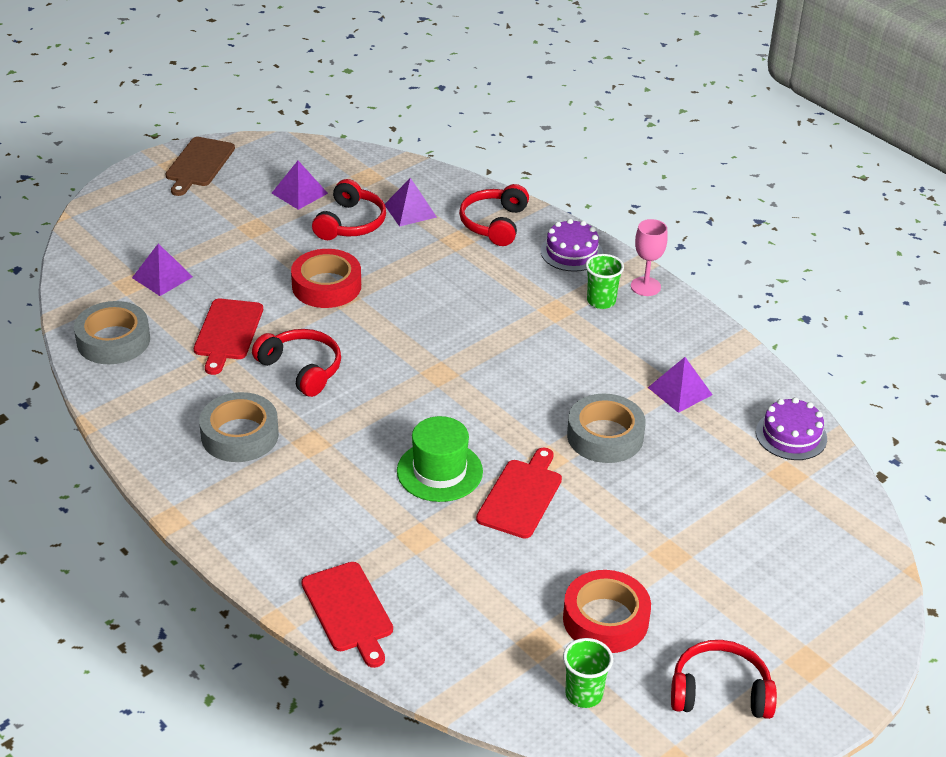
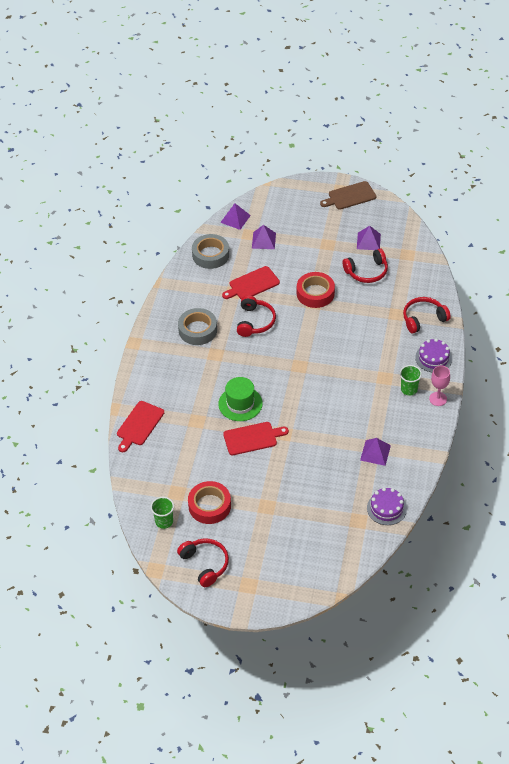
camera: 55 degrees right, 10 degrees up
purple pyramid [385,178,437,227] -> purple pyramid moved to [220,203,251,230]
grey tape [567,394,646,463] -> none

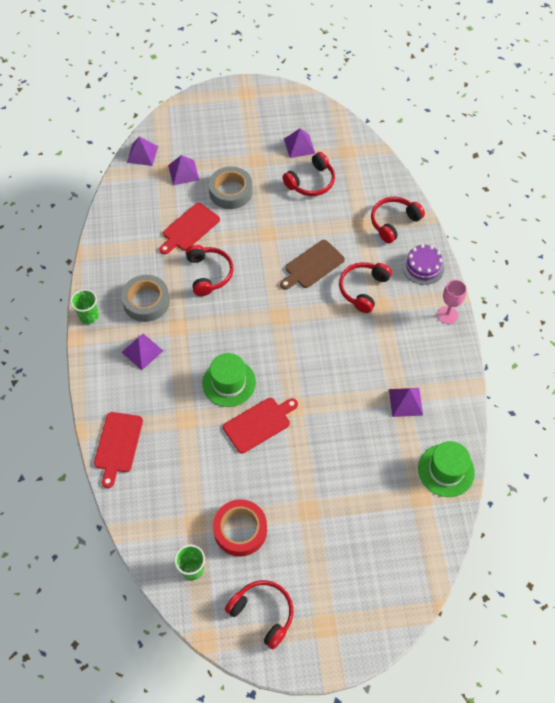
camera: 20 degrees left, 10 degrees up
grey tape [192,234,229,269] -> grey tape moved to [209,166,253,209]
red tape [297,272,335,308] -> none
brown cutting board [320,181,376,210] -> brown cutting board moved to [280,240,345,290]
purple cake [367,487,407,525] -> green hat [418,441,475,497]
green cup [400,365,422,396] -> green cup moved to [70,289,99,324]
none -> purple pyramid [121,334,163,370]
none -> red headphones [339,262,392,313]

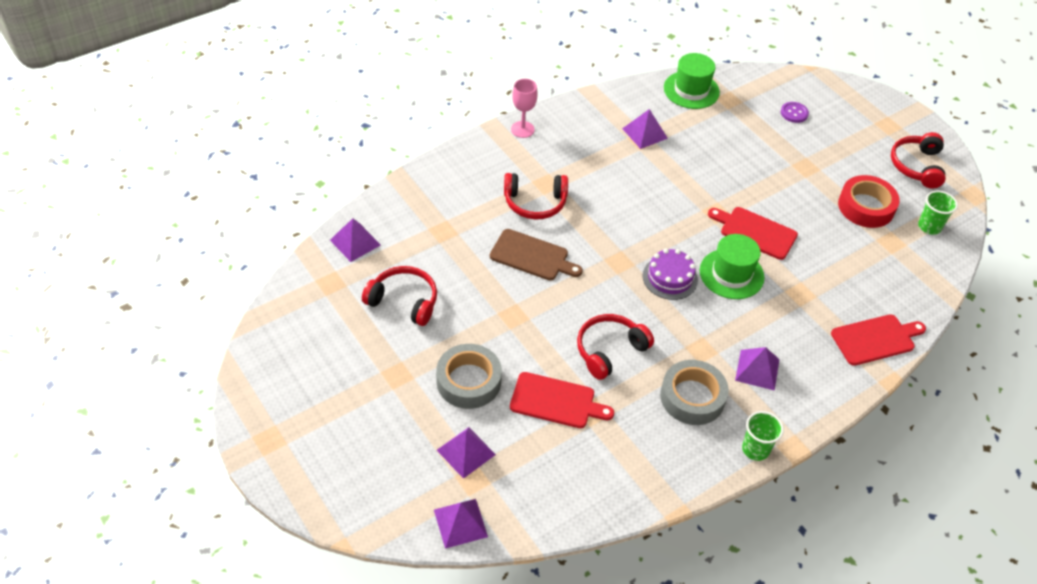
camera: 120 degrees left, 10 degrees down
purple pyramid [284,128,315,158] -> purple pyramid moved to [330,218,381,262]
red headphones [371,197,425,243] -> none
purple cake [402,244,445,285] -> purple cake moved to [643,248,698,300]
none -> purple button [781,102,809,123]

